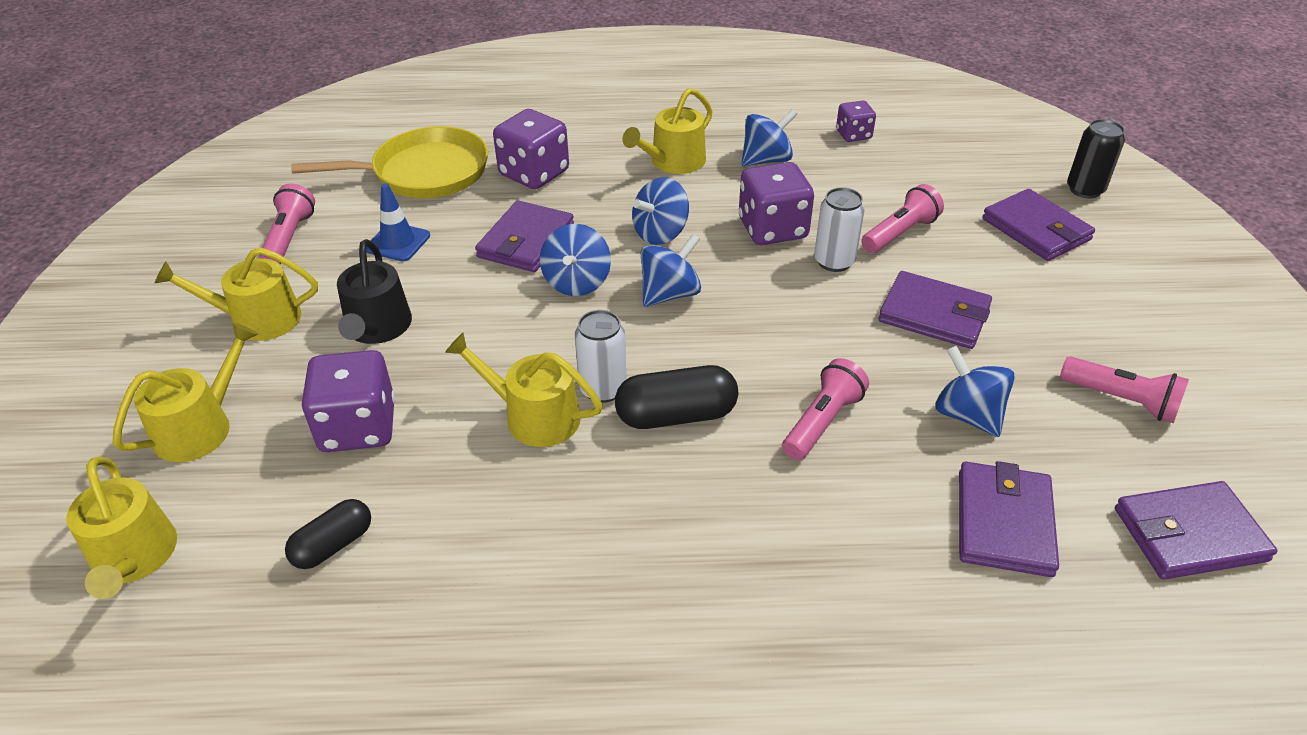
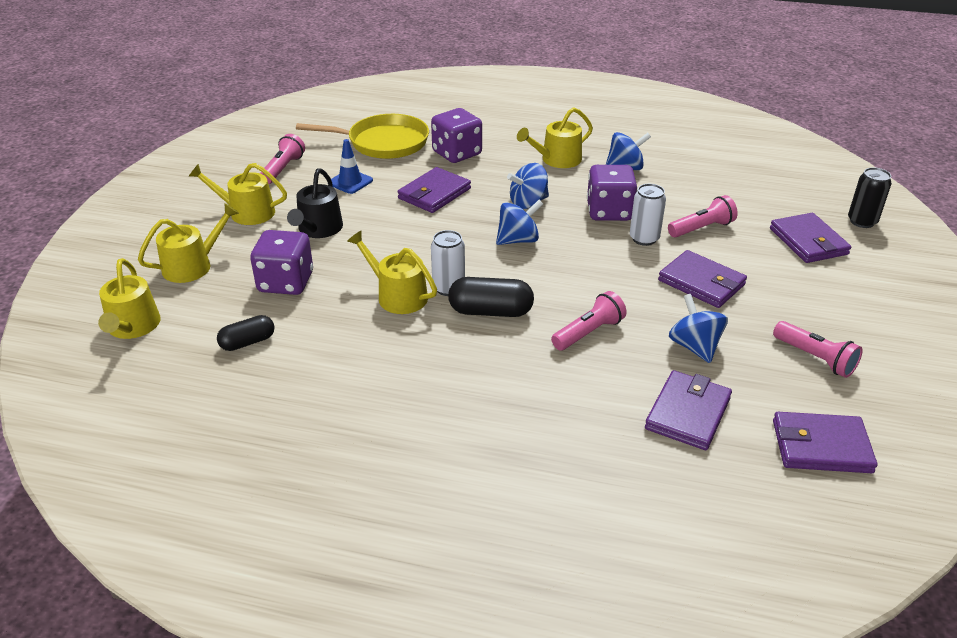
camera: 15 degrees right, 5 degrees down
blue spinning top [540,224,611,296] -> none
purple dice [836,101,876,142] -> none

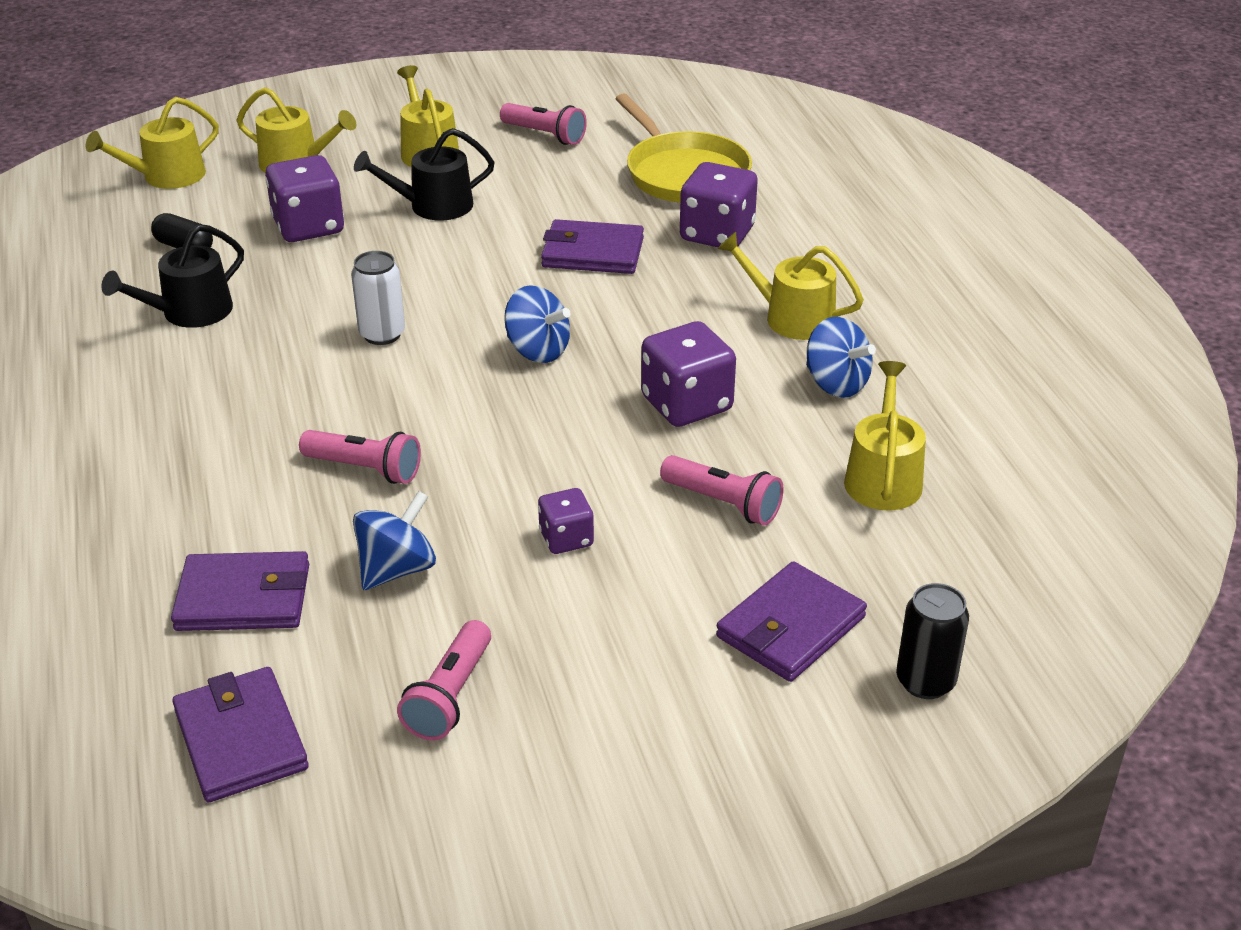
camera: 60 degrees right, 0 degrees up
pink flashlight [260,134,305,184] -> pink flashlight turned 45 degrees clockwise [500,103,587,145]
blue traffic cone [331,139,373,194] -> none
yellow watering can [347,231,437,314] -> yellow watering can moved to [844,361,926,510]
black capsule [448,277,534,317] -> none
blue spinning top [507,163,549,209] -> none
white can [630,184,666,246] -> none
purple wallet [658,250,747,308] -> purple dice [538,488,594,554]
none -> black watering can [102,224,244,328]

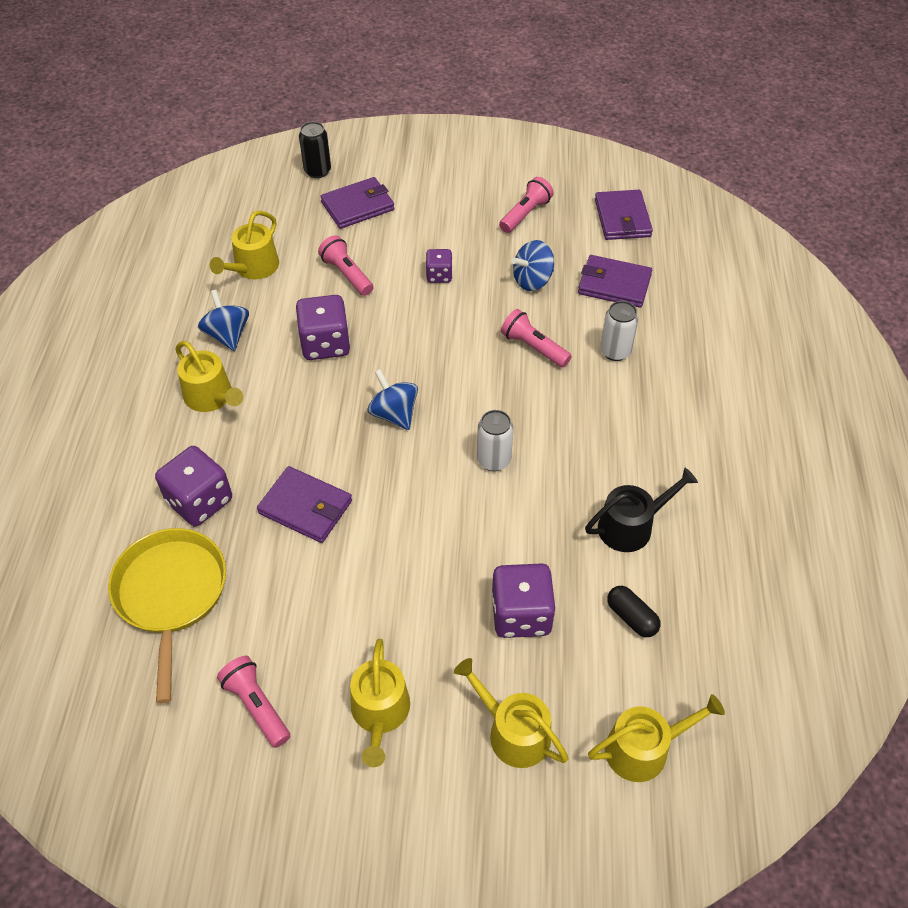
camera: 160 degrees left, 15 degrees up
black watering can [354,128,495,220] -> none
none -> white can [600,301,639,361]

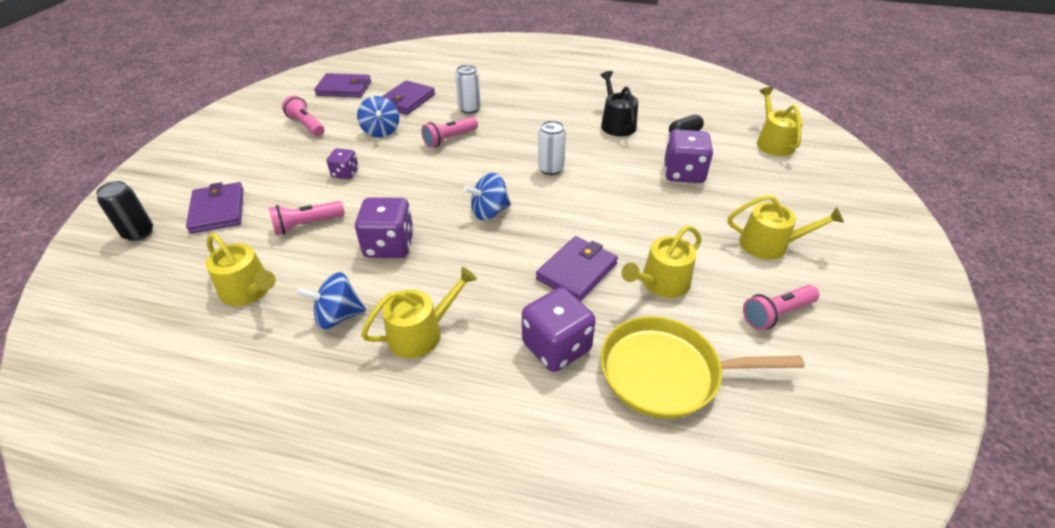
camera: 80 degrees left, 10 degrees down
yellow watering can [454,658,569,768] -> yellow watering can moved to [621,225,702,298]

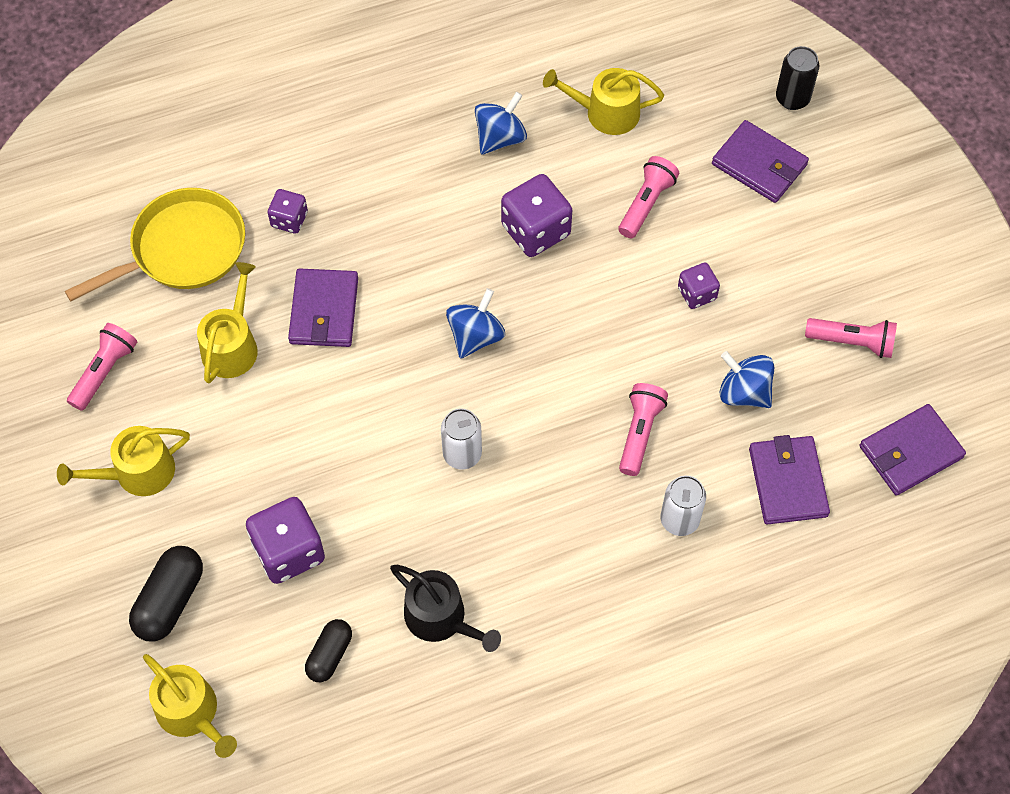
camera: 145 degrees right, 20 degrees up
yellow watering can [361,267,477,358] -> none
purple dice [522,287,596,372] -> purple dice [268,189,308,234], size x0.57
none -> black capsule [129,546,203,642]

